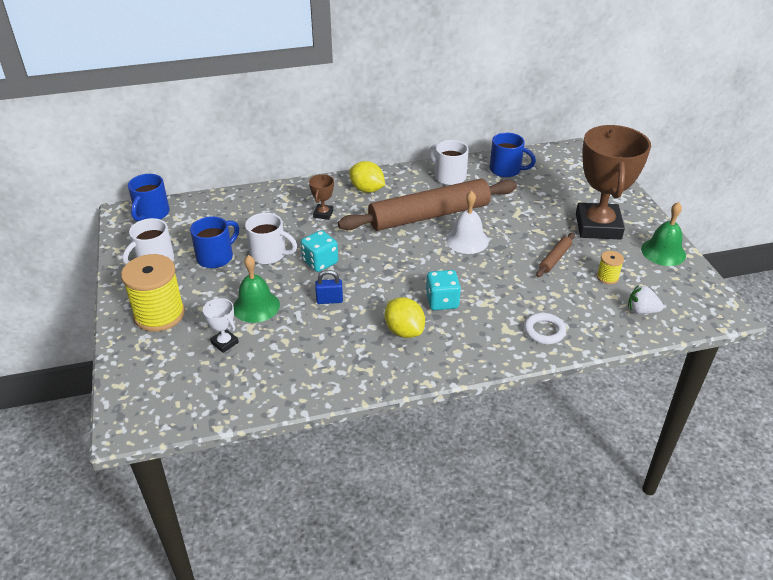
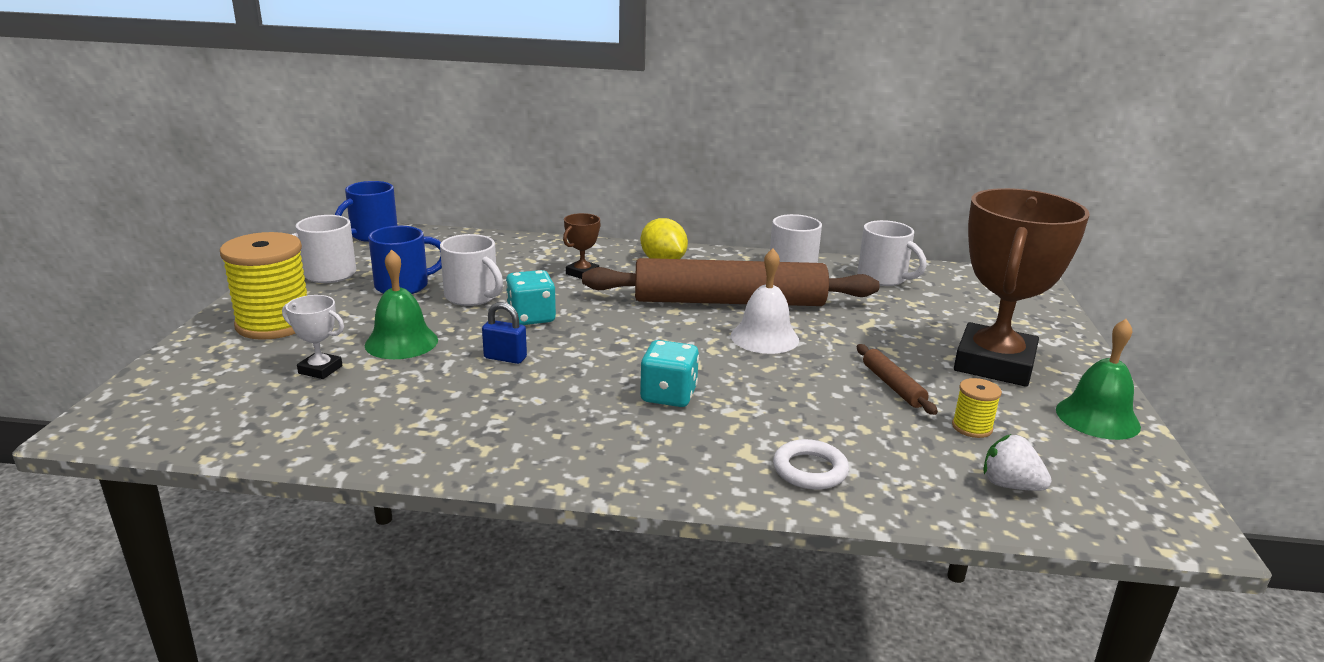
camera: 20 degrees right, 15 degrees down
white trophy [203,298,239,353] -> white trophy turned 45 degrees counterclockwise [282,295,344,379]
yellow lemon [385,297,425,338] -> none
blue mug [490,133,536,177] -> white mug [857,220,927,286]
brown rolling pin [536,233,575,277] -> brown rolling pin turned 75 degrees counterclockwise [857,344,938,415]

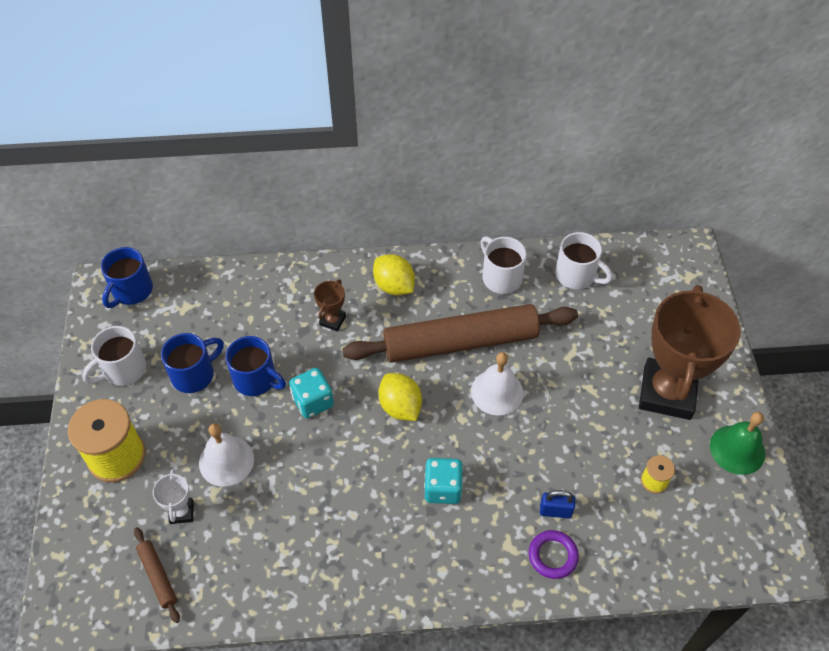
camera: 10 degrees left, 30 degrees up
white trophy [282,295,344,379] -> white trophy turned 75 degrees clockwise [153,469,194,524]
green bell [365,250,438,359] -> white bell [199,423,254,487]
white mug [440,234,503,306] -> blue mug [225,336,286,396]
blue padlock [482,302,527,364] -> blue padlock moved to [540,490,575,518]
white ring [773,439,849,490] -> purple ring [529,530,579,579]
brown rolling pin [857,344,938,415] -> brown rolling pin moved to [134,527,180,623]
white strawberry [983,434,1052,491] -> none
none -> yellow lemon [378,373,422,421]

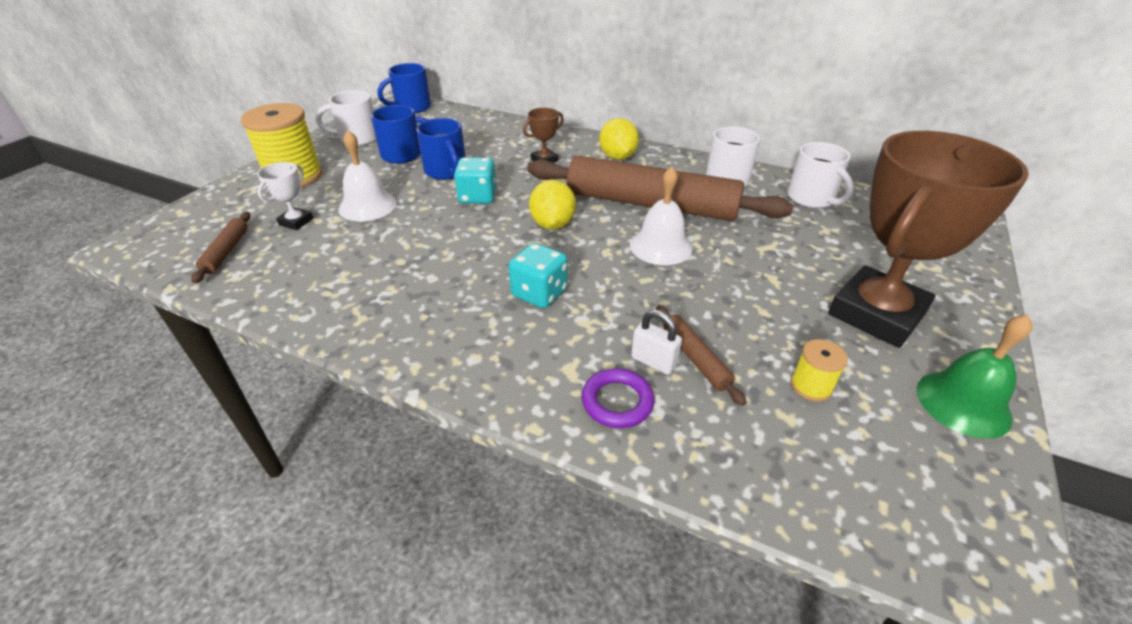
camera: 30 degrees right, 15 degrees down
blue padlock [540,490,575,518] -> white padlock [631,310,682,375]
none -> brown rolling pin [656,305,746,406]

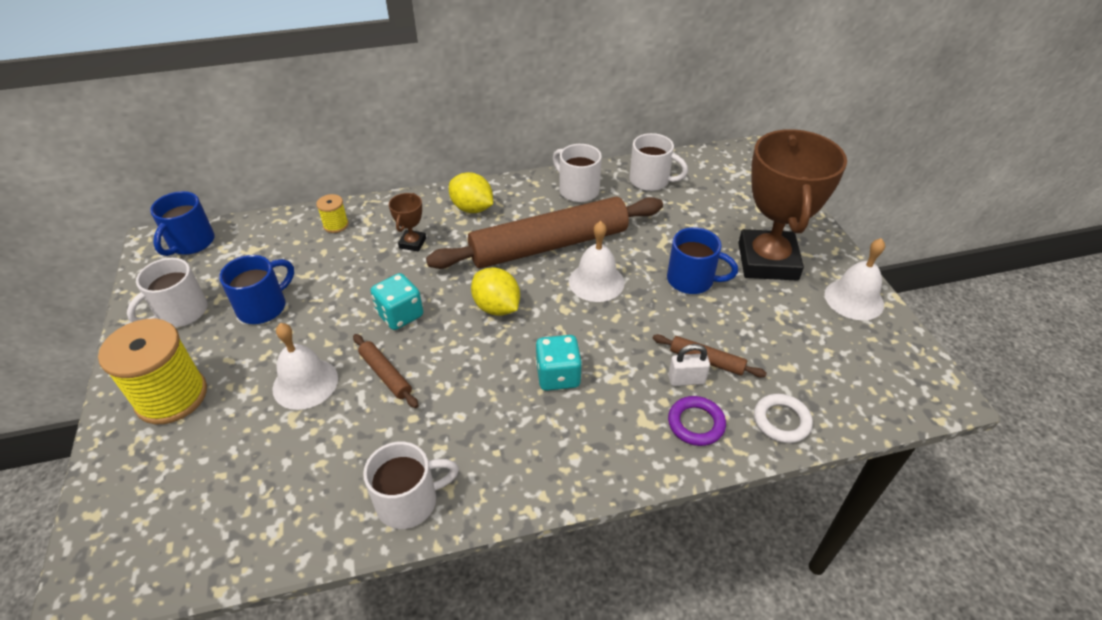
camera: 40 degrees left, 5 degrees up
brown rolling pin [191,212,250,283] -> brown rolling pin moved to [353,334,419,408]
white trophy [257,162,313,230] -> none
blue mug [416,118,465,180] -> blue mug moved to [667,227,738,294]
yellow spool [791,339,848,402] -> yellow spool moved to [316,194,349,233]
green bell [917,315,1032,439] -> white bell [825,238,885,320]
none -> white mug [363,441,459,529]
none -> white ring [754,393,813,443]

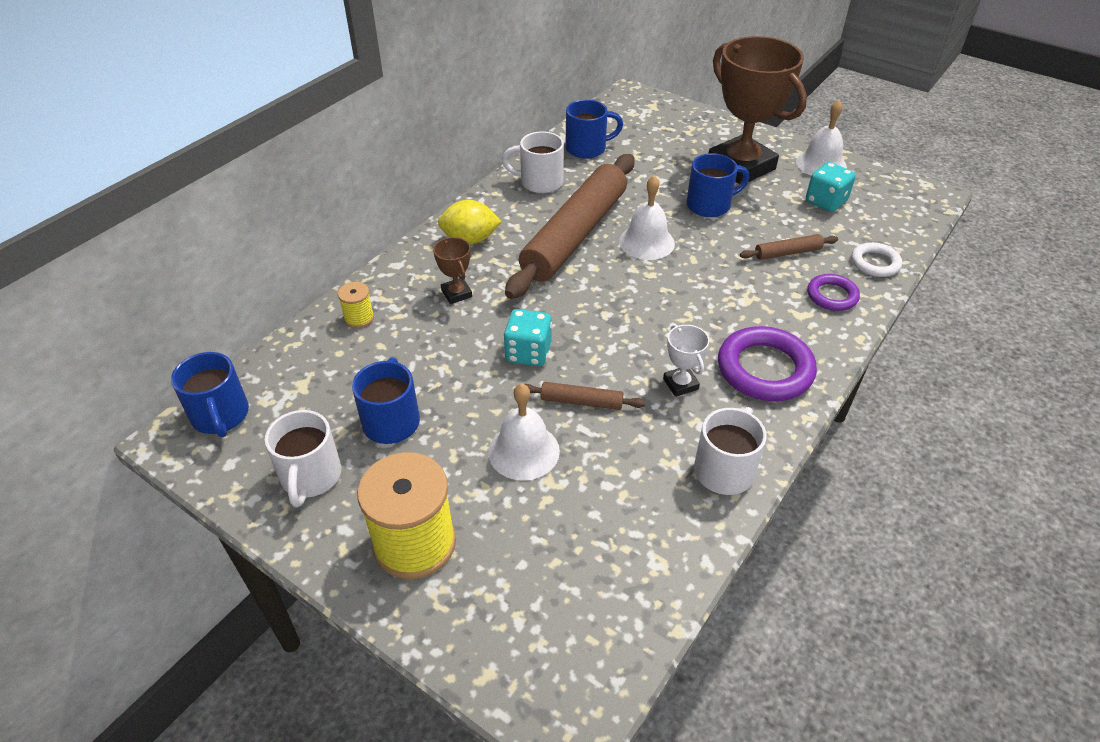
camera: 40 degrees left, 0 degrees up
yellow lemon [471,267,520,316] -> none
turquoise dice [536,335,582,391] -> turquoise dice moved to [806,162,856,212]
white mug [629,133,688,191] -> blue mug [565,100,623,159]
white padlock [668,344,710,386] -> none
none -> white trophy [663,324,709,397]
none -> purple ring [718,326,817,401]

